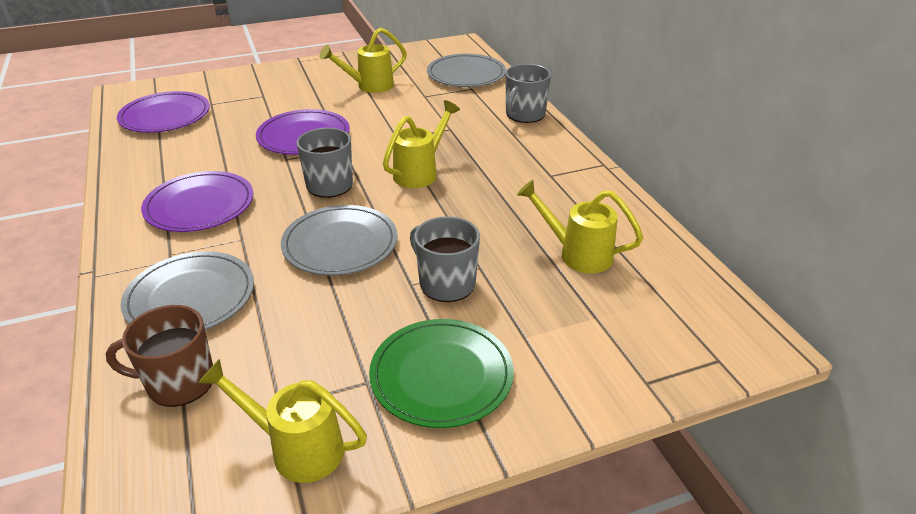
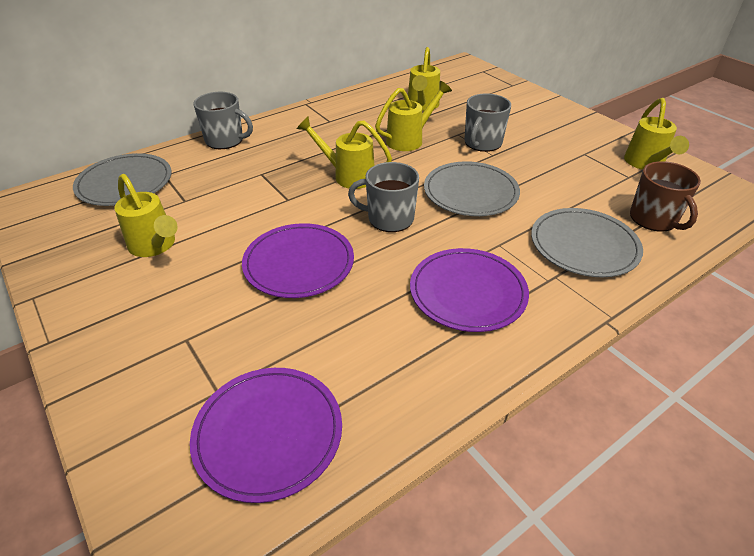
camera: 105 degrees left, 5 degrees up
green plate [369,319,514,428] -> none
none -> yellow watering can [375,81,452,151]

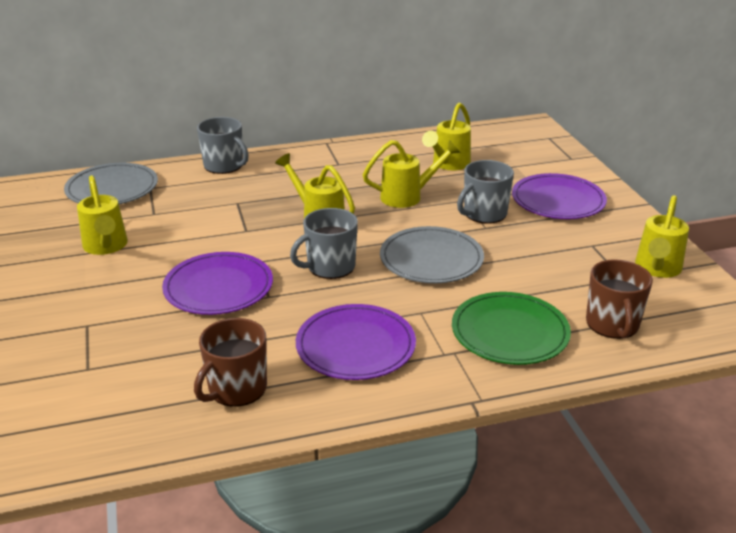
camera: 20 degrees right, 10 degrees down
purple plate [190,368,342,503] -> purple plate moved to [512,173,607,219]
grey mug [348,162,419,232] -> grey mug turned 60 degrees counterclockwise [290,208,358,279]
grey plate [531,208,643,277] -> green plate [452,292,571,365]
none -> brown mug [194,318,267,407]

